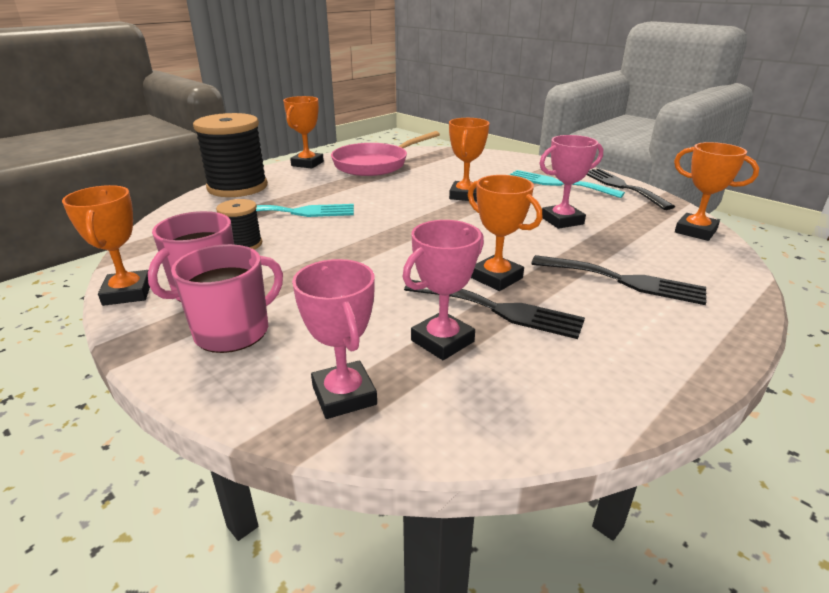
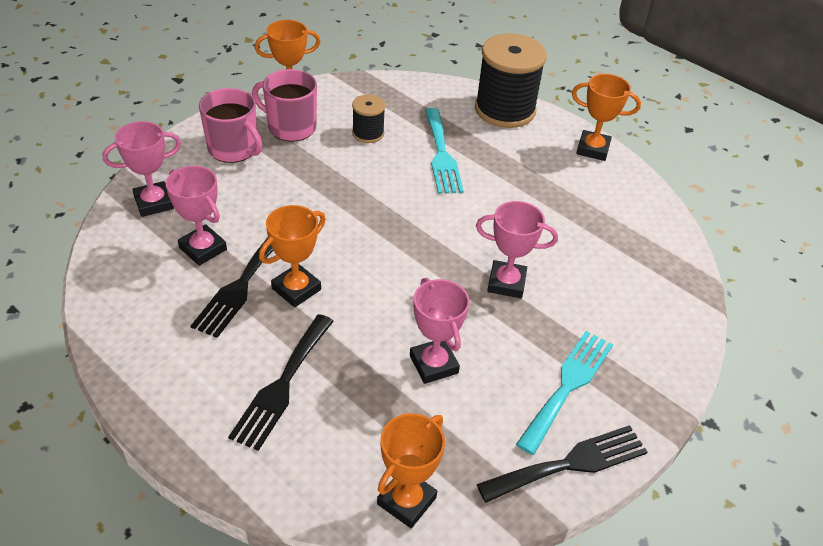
camera: 85 degrees right, 15 degrees up
pink pan [331,131,440,176] -> none
orange trophy [449,118,489,202] -> pink trophy [476,201,558,298]

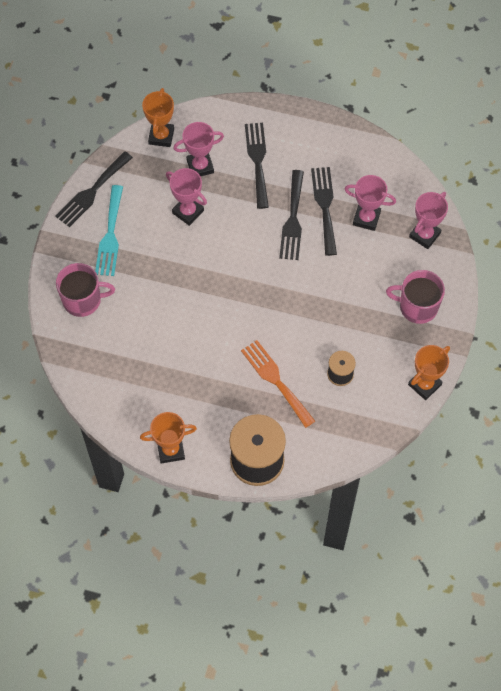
camera: 155 degrees right, 20 degrees up
pink mug [252,69,317,142] -> pink mug moved to [56,263,115,317]
orange trophy [259,205,326,307] -> black fork [279,170,304,260]
turquoise fork [425,108,464,194] -> orange fork [241,340,315,428]
pink trophy [476,201,558,298] -> pink trophy moved to [173,122,224,176]

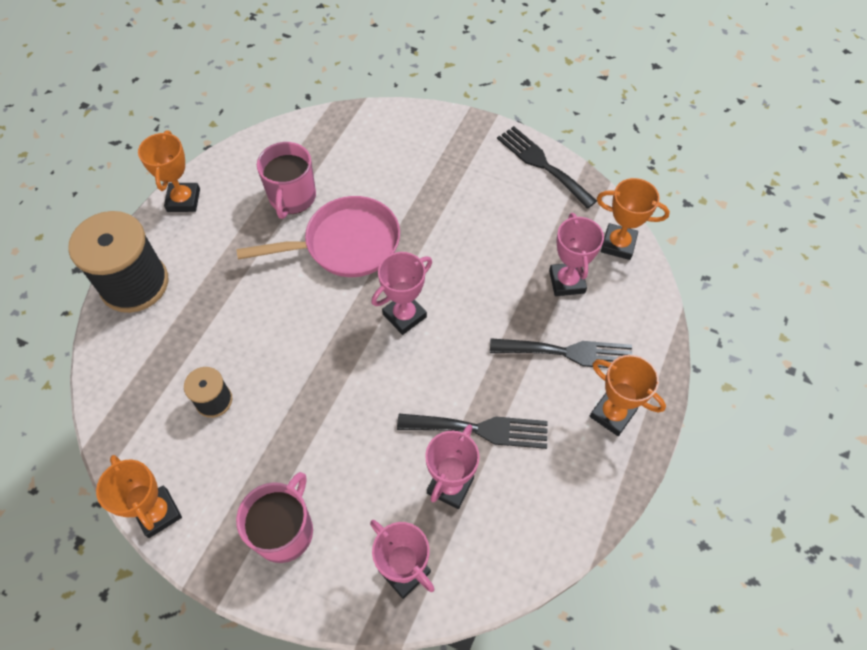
camera: 100 degrees right, 5 degrees down
pink mug [56,263,115,317] -> pink mug moved to [257,142,316,219]
turquoise fork [95,185,123,276] -> none
pink trophy [166,168,207,226] -> pink trophy moved to [371,252,432,335]
orange fork [241,340,315,428] -> none
black fork [279,170,304,260] -> none
none -> pink pan [236,196,400,277]
none -> orange trophy [590,355,666,436]

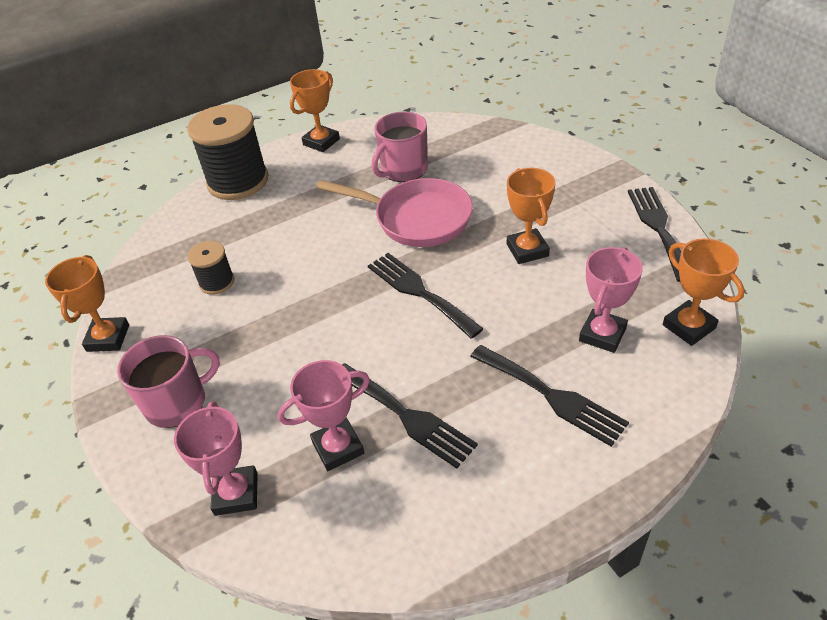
camera: 40 degrees right, 15 degrees down
pink trophy [371,252,432,335] -> black fork [368,253,484,339]
orange trophy [590,355,666,436] -> orange trophy moved to [507,168,555,264]

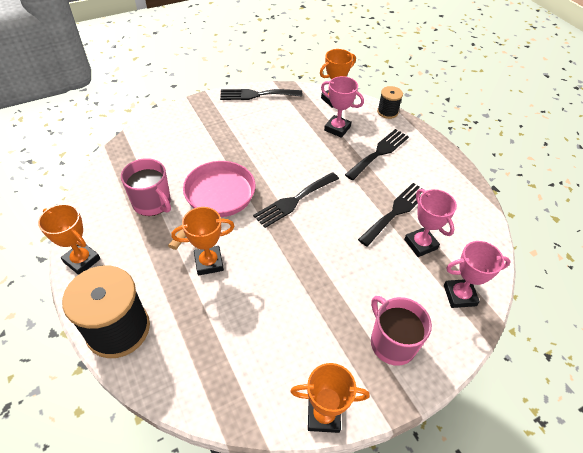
camera: 95 degrees left, 5 degrees up
black spool [187,241,235,295] -> black spool moved to [377,86,403,119]
orange trophy [507,168,555,264] -> orange trophy moved to [171,207,235,276]

